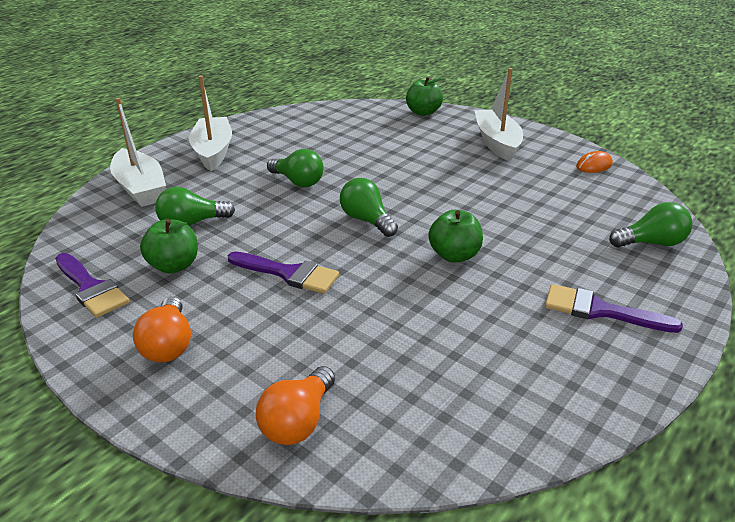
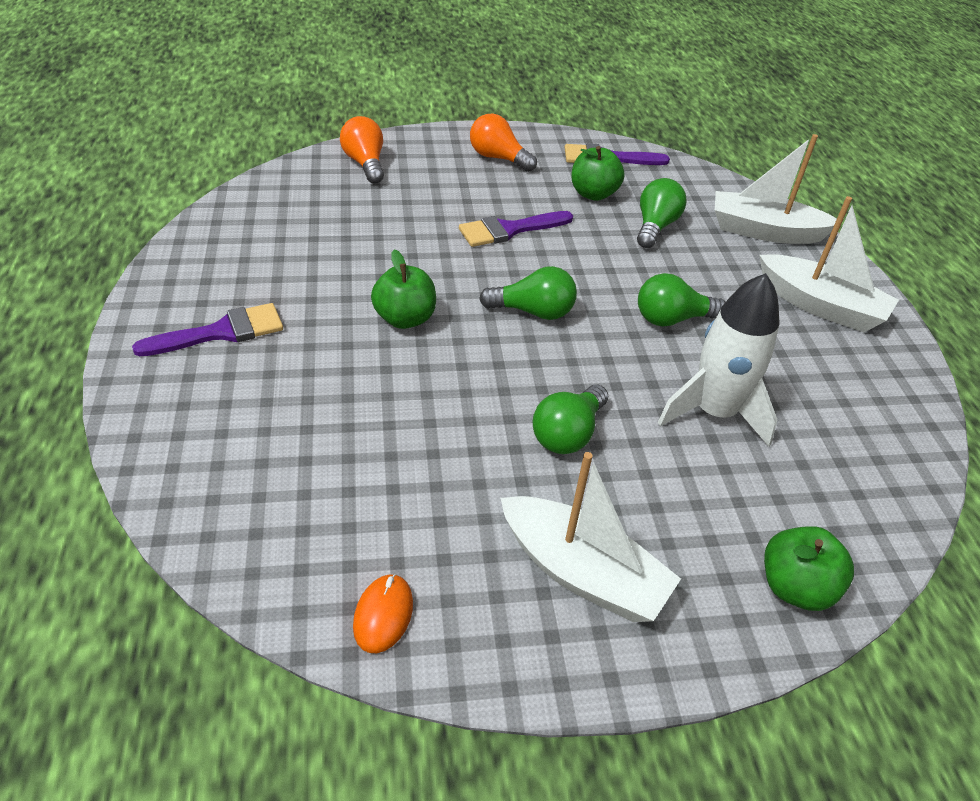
camera: 130 degrees right, 10 degrees up
green light bulb [609,202,693,248] -> green light bulb moved to [533,385,608,454]
none -> white rocket [658,273,779,447]

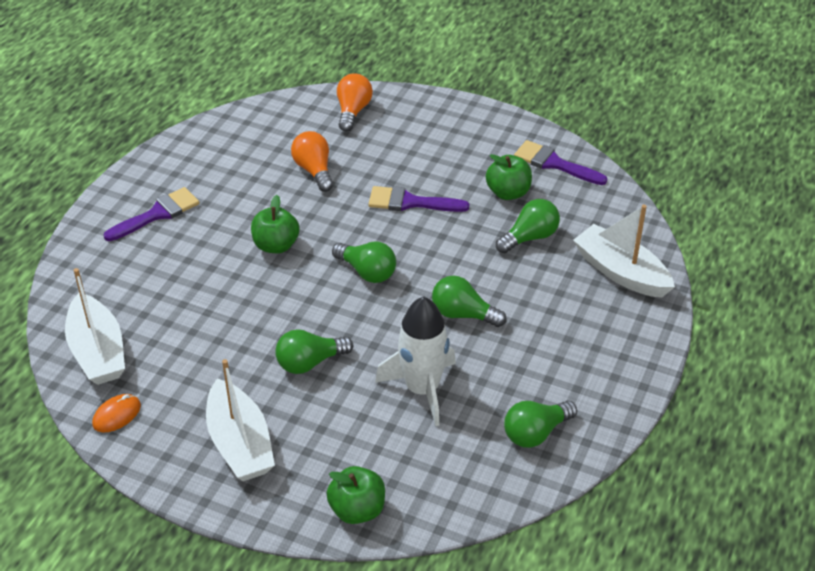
camera: 35 degrees right, 0 degrees up
purple brush [132,303,283,356] -> purple brush turned 45 degrees counterclockwise [103,187,199,241]
orange light bulb [470,113,537,172] -> orange light bulb moved to [291,131,333,192]
white boat [759,196,899,332] -> white boat moved to [65,268,125,385]
none -> green light bulb [504,401,577,448]

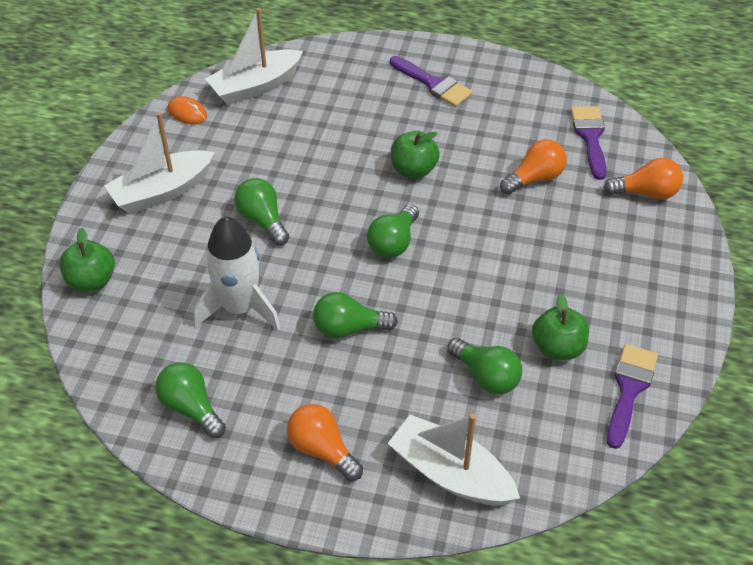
camera: 80 degrees right, 5 degrees up
purple brush [368,186,469,212] -> purple brush moved to [571,106,607,180]
green light bulb [432,276,506,327] -> green light bulb turned 105 degrees counterclockwise [313,292,398,339]
white boat [573,205,675,298] -> white boat turned 90 degrees counterclockwise [387,414,520,505]
none -> orange light bulb [287,404,363,481]

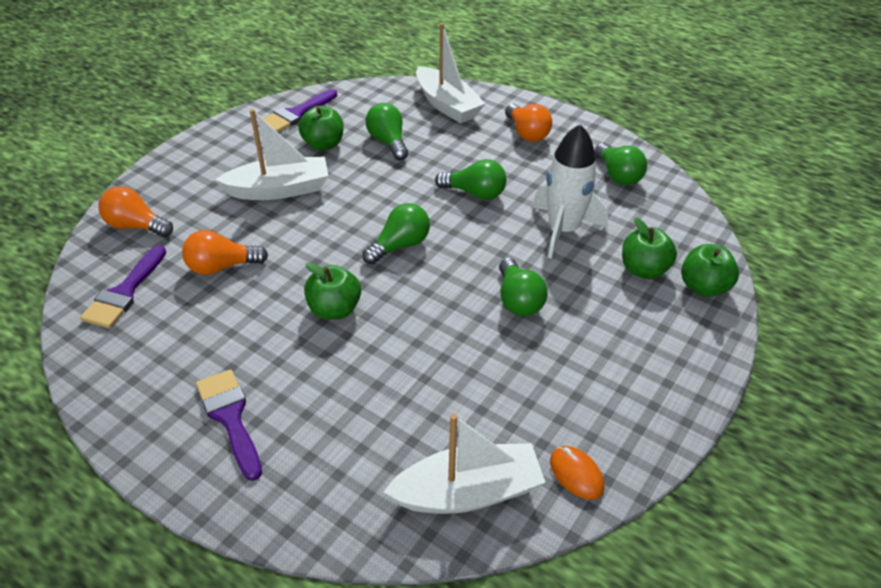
camera: 160 degrees left, 5 degrees down
white boat [104,112,214,214] -> white boat moved to [215,109,329,200]
none -> green apple [622,218,677,279]

